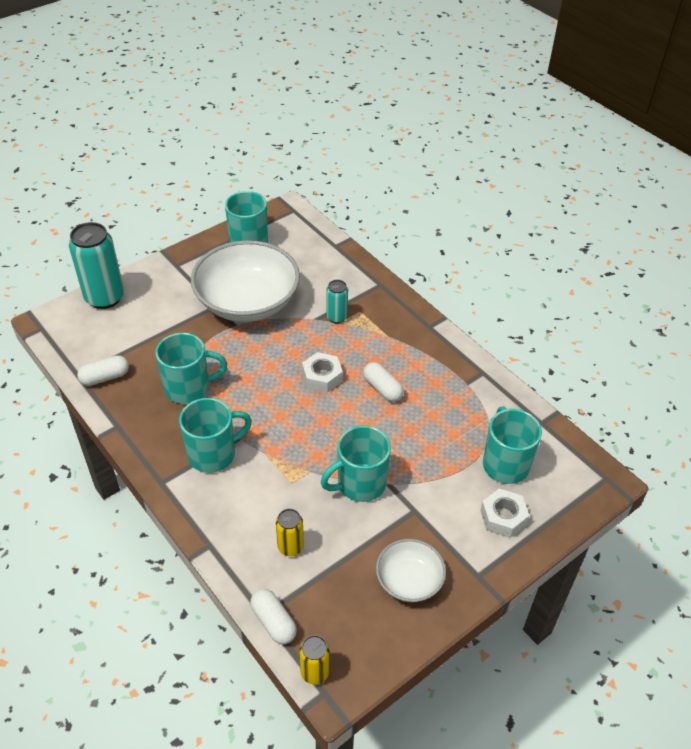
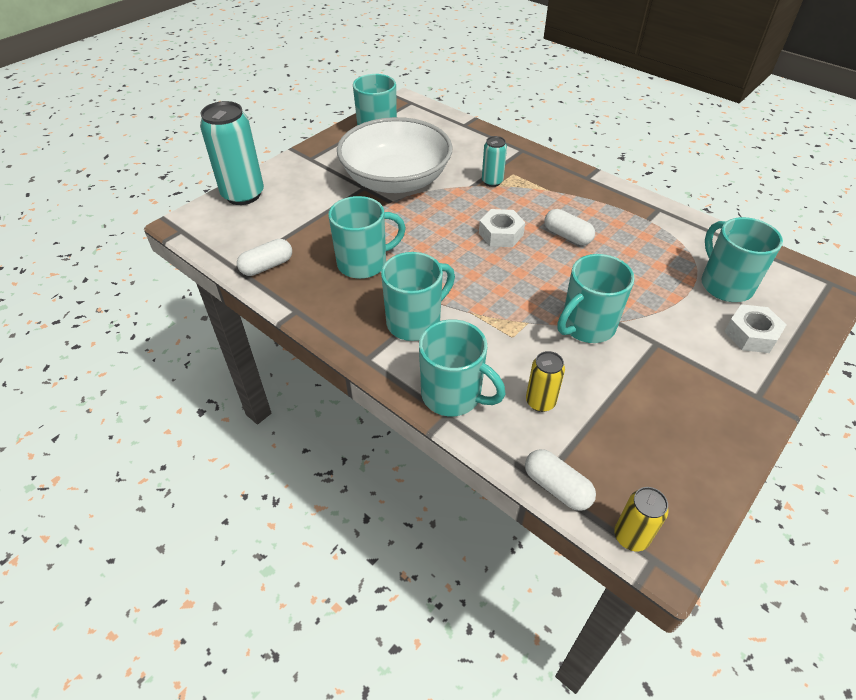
camera: 10 degrees left, 0 degrees up
white bowl [376,539,446,602] -> none
none -> turquoise mug [419,320,506,416]

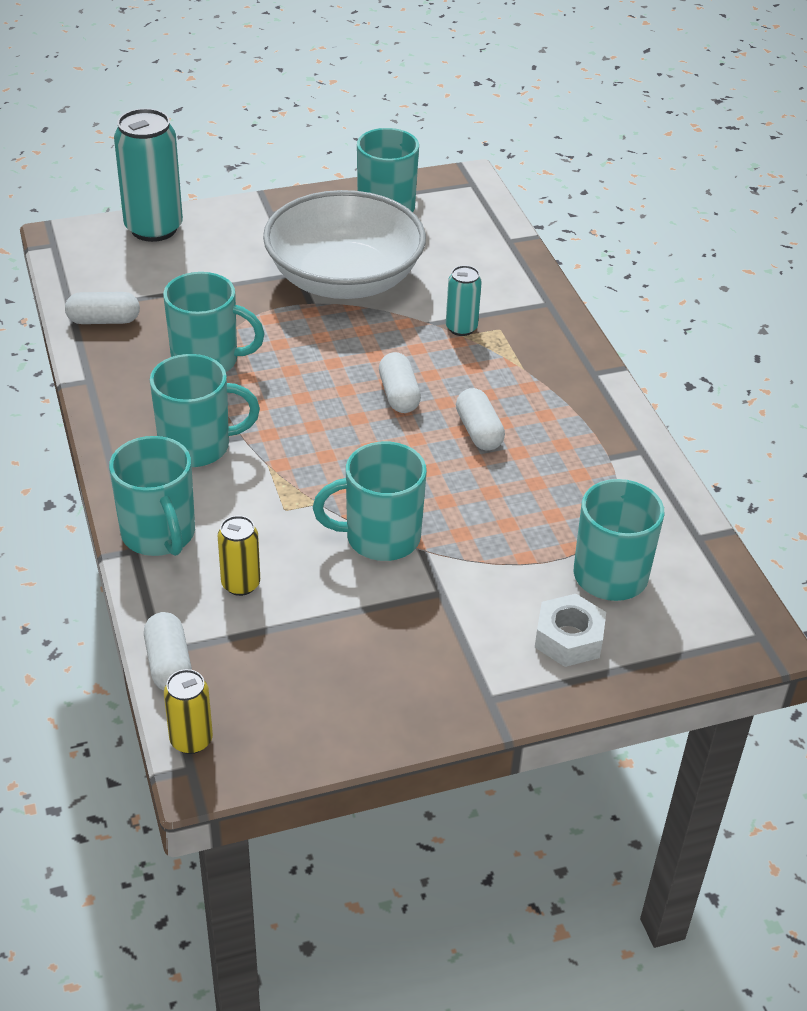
camera: 30 degrees right, 5 degrees down
white nut [479,209,525,247] -> white capsule [379,352,421,413]

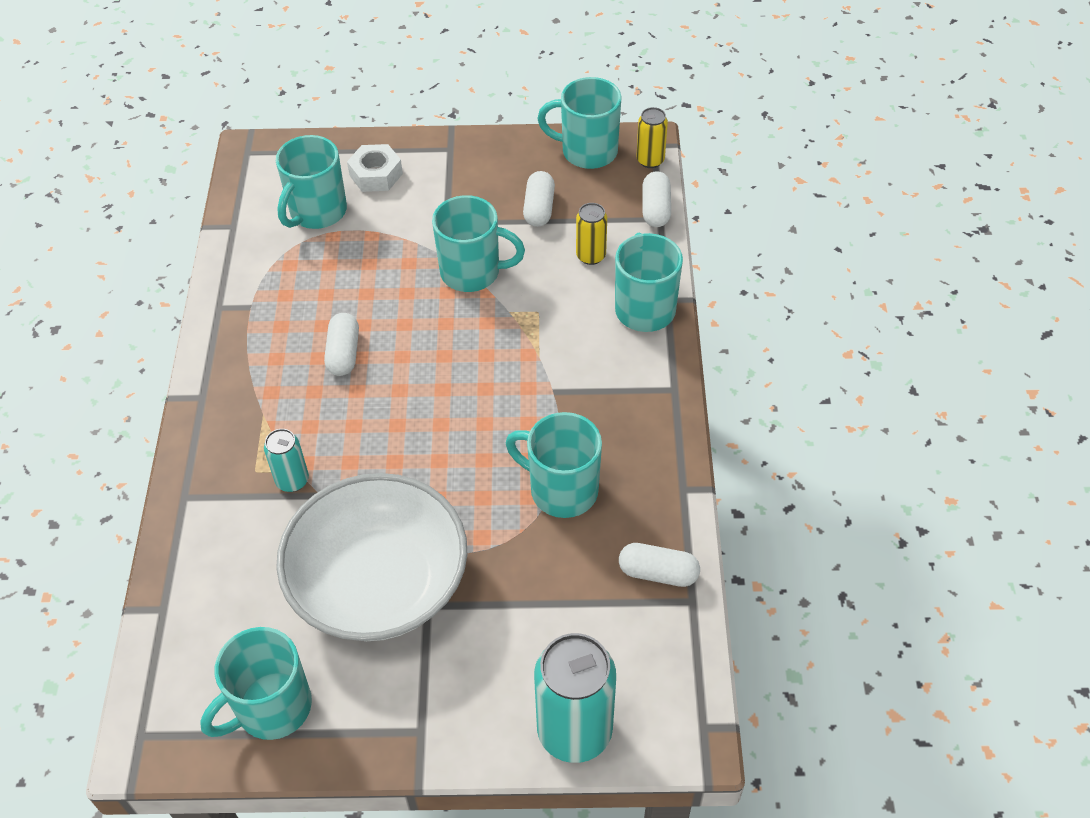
camera: 160 degrees left, 10 degrees up
turquoise mug [150,354,260,467] -> turquoise mug moved to [537,77,622,169]
white capsule [379,352,421,413] -> white capsule moved to [523,171,555,227]

